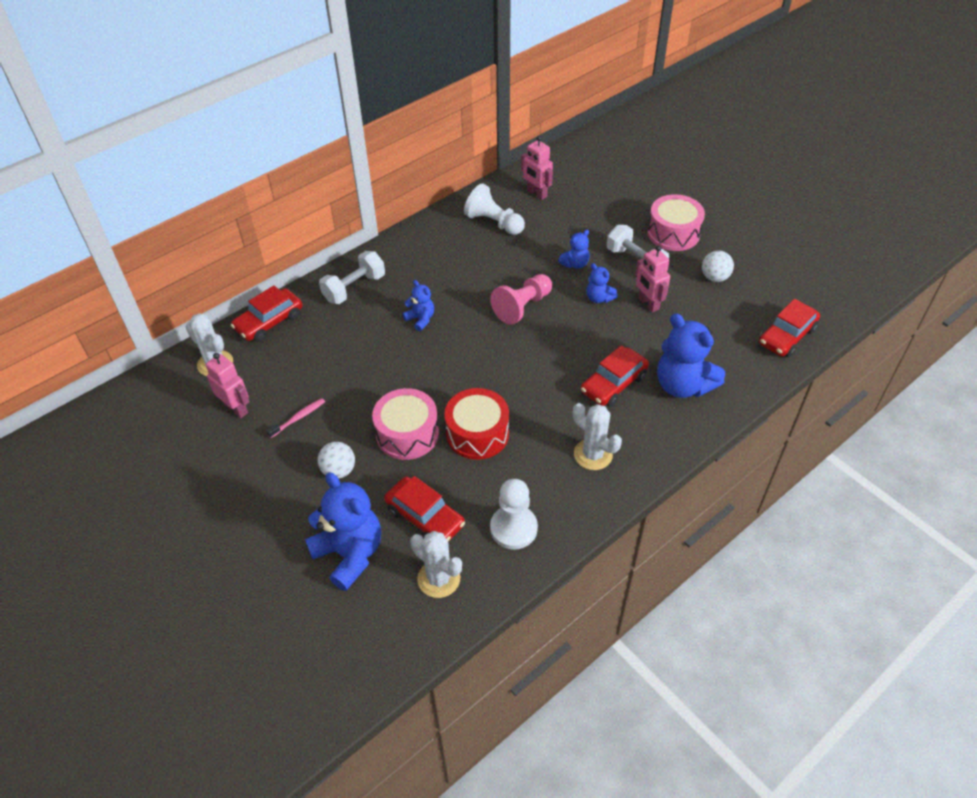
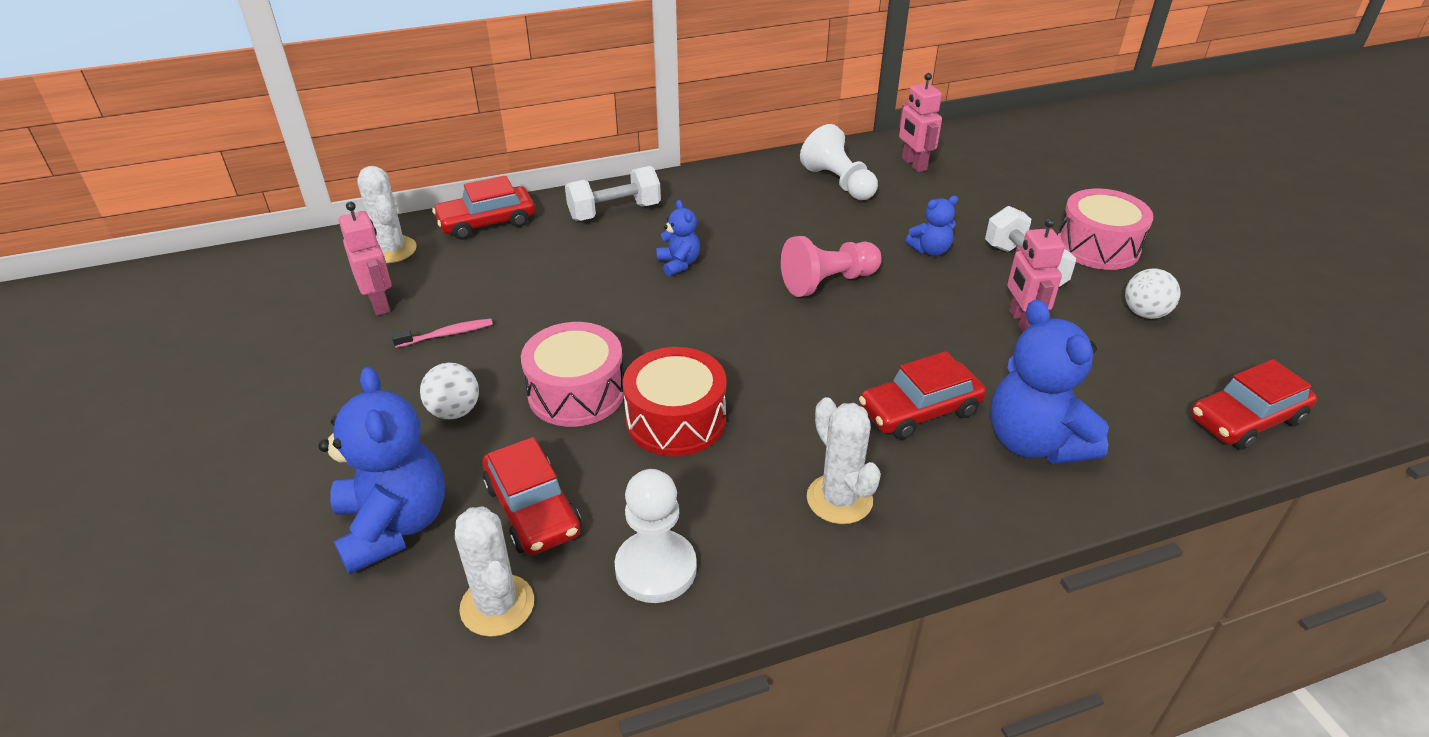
camera: 20 degrees right, 10 degrees down
blue teddy bear [586,263,618,303] -> none

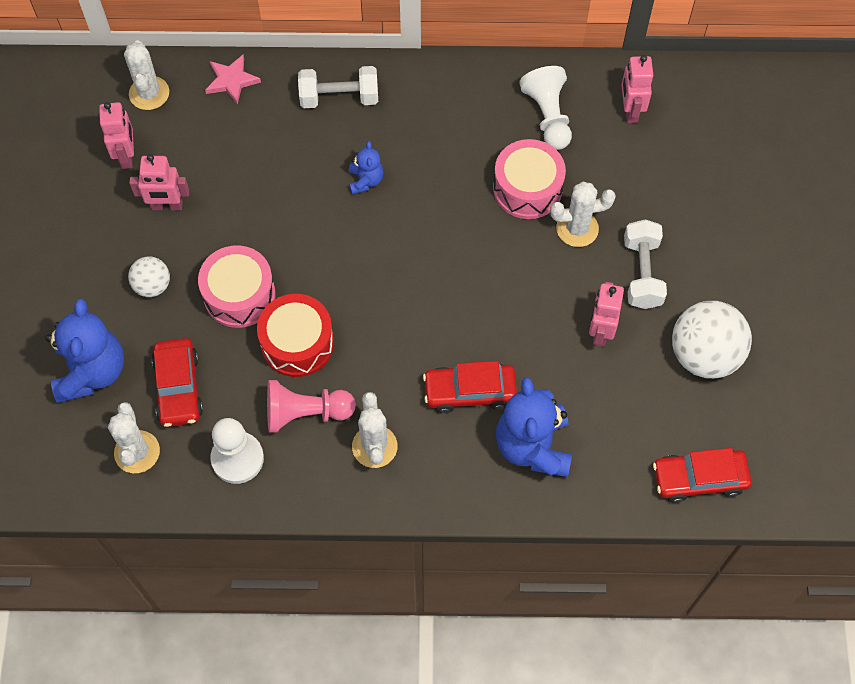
camera: 20 degrees right, 25 degrees up
pink toothbrush [392,318,493,348] -> pink robot [129,154,189,210]
red car [432,175,535,240] -> pink star [205,55,261,105]
pink pawn [781,236,882,297] -> pink pawn moved to [267,380,356,433]
blue teddy bear [905,196,958,256] -> white cactus [550,182,616,247]
pink drum [1058,189,1153,270] -> pink drum moved to [493,139,566,219]
white ball [1125,268,1181,319] -> white ball [672,301,752,379], size x1.85

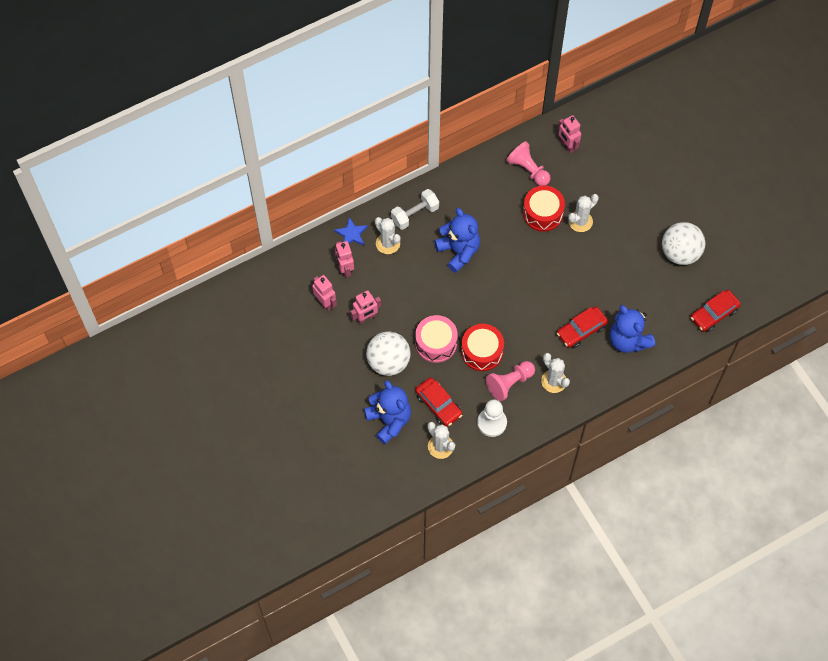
camera: 30 degrees left, 0 degrees up
white cactus [124,40,169,110] -> white cactus moved to [375,217,401,254]
white ball [128,256,170,297] -> white ball [366,331,411,376], size x1.85
pink star [205,55,261,105] -> blue star [334,217,368,245]
blue teddy bear [349,141,384,195] -> blue teddy bear [434,208,480,273], size x1.97
pink drum [493,139,566,219] -> red drum [523,185,565,232]
white pawn [519,66,572,150] -> pink pawn [506,141,551,186]
pink robot [589,282,624,347] -> pink robot moved to [335,241,354,277]
white dumbbell [624,219,667,309] -> none

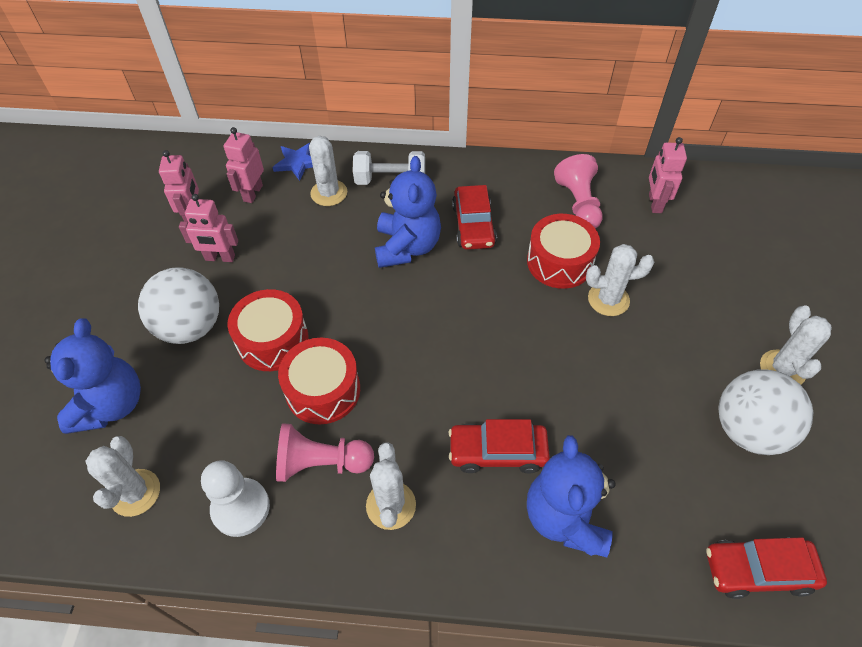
camera: 35 degrees right, 10 degrees down
pink drum [415,315,458,363] -> red drum [228,289,309,371]
red car [415,377,462,427] -> red car moved to [452,185,497,250]
none -> white cactus [760,305,832,385]

